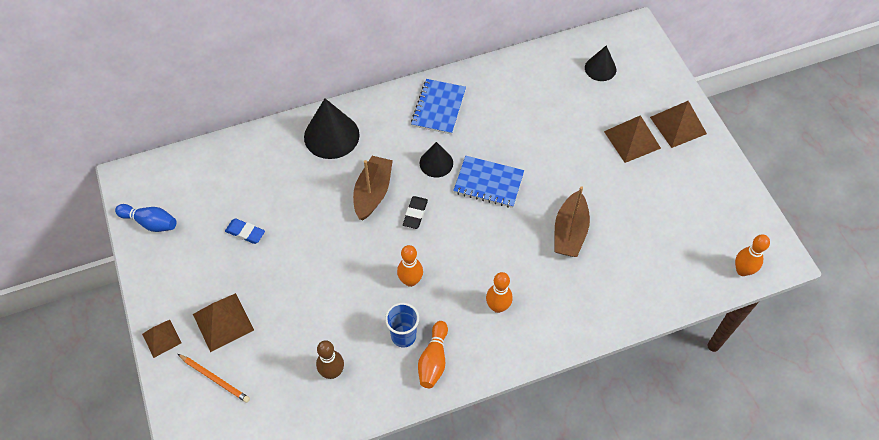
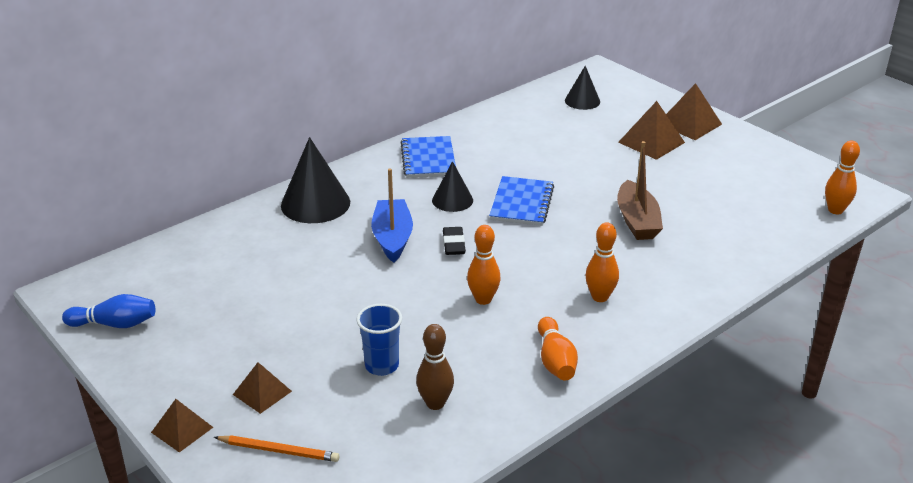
camera: 20 degrees left, 25 degrees down
brown pyramid [193,293,254,352] -> brown pyramid [233,362,292,414], size x0.63
blue eraser [225,219,265,244] -> none
brown boat [353,156,393,220] -> blue boat [371,168,413,263]
blue cup [385,303,419,347] -> blue cup moved to [356,304,402,376]
blue notebook [453,156,524,208] -> blue notebook turned 75 degrees counterclockwise [489,176,554,226]

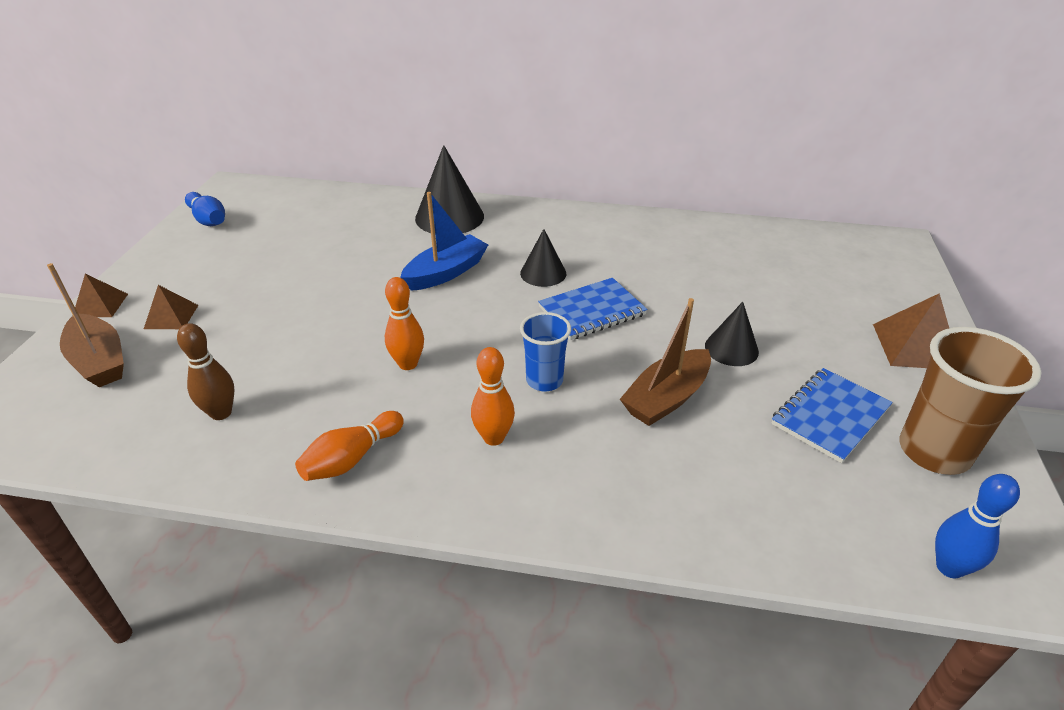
camera: 50 degrees right, 5 degrees up
orange pencil [214,435,339,462] -> brown boat [47,263,124,387]
blue cup [356,304,402,376] -> blue cup moved to [520,312,571,392]
blue notebook [400,136,456,178] -> blue notebook moved to [771,368,893,463]
black eraser [443,227,466,255] -> none
black cone [565,66,600,110] -> black cone moved to [705,302,759,366]
brown pyramid [618,101,685,160] -> none
orange bowling pin [825,141,860,214] -> blue bowling pin [935,474,1020,579]
none -> brown cup [899,327,1042,475]

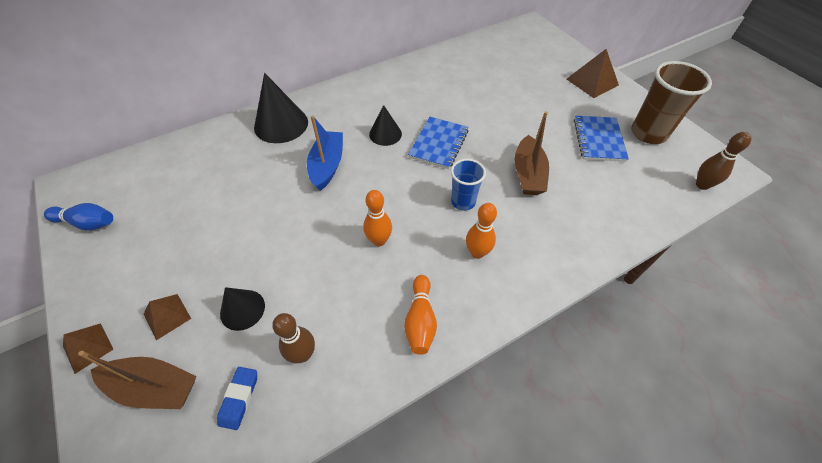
camera: 40 degrees left, 15 degrees up
black cone [705,302,759,366] -> black cone moved to [220,287,265,331]
blue bowling pin [935,474,1020,579] -> brown bowling pin [696,132,751,190]
none -> blue eraser [217,367,257,430]

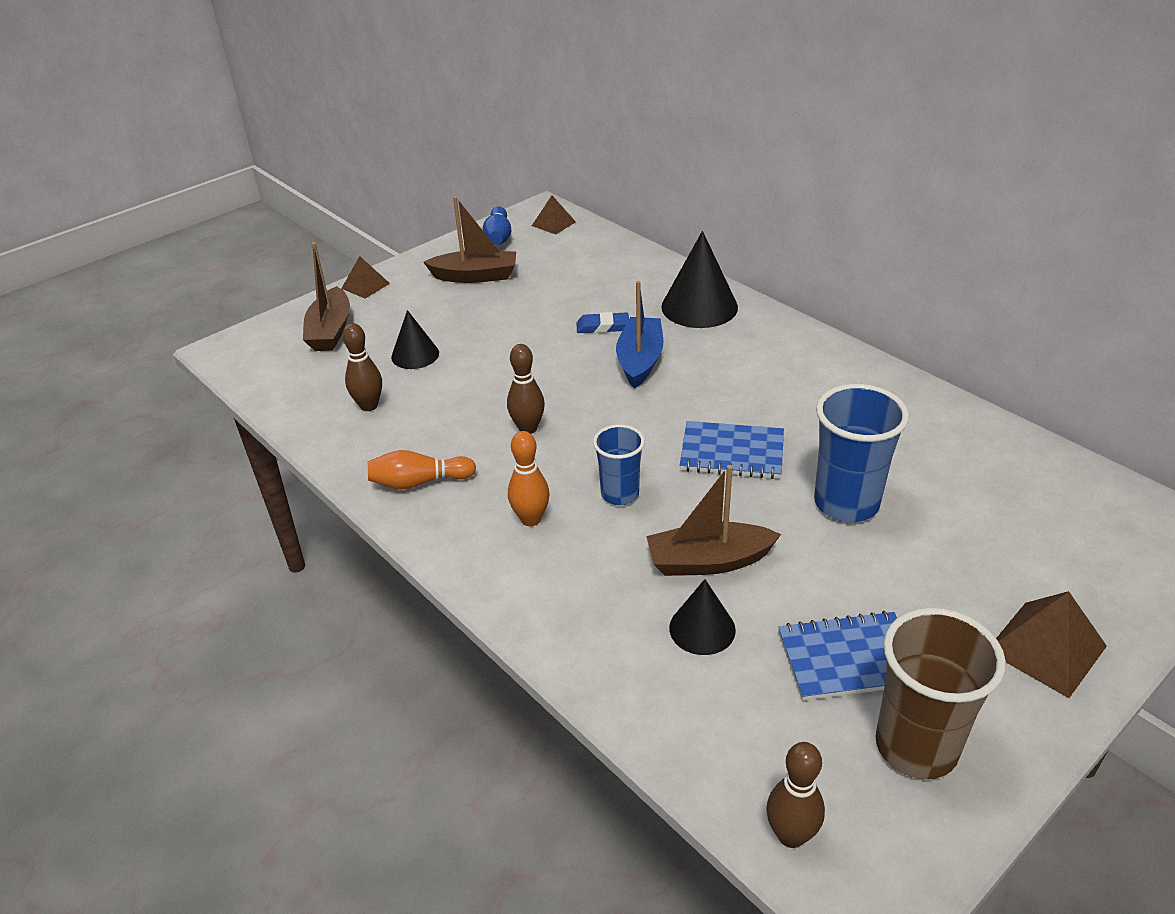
camera: 80 degrees right, 15 degrees down
brown pyramid [144,294,191,340] -> brown pyramid moved to [532,195,576,235]
blue eraser [217,367,257,430] -> blue eraser moved to [577,312,629,333]
blue boat [307,115,343,191] -> blue boat turned 75 degrees counterclockwise [616,281,663,389]
orange bowling pin [363,190,392,246] -> brown bowling pin [507,344,545,434]
black cone [369,105,402,146] -> black cone moved to [669,579,736,655]
none -> brown boat [423,196,516,283]
none -> blue cup [814,384,909,522]

